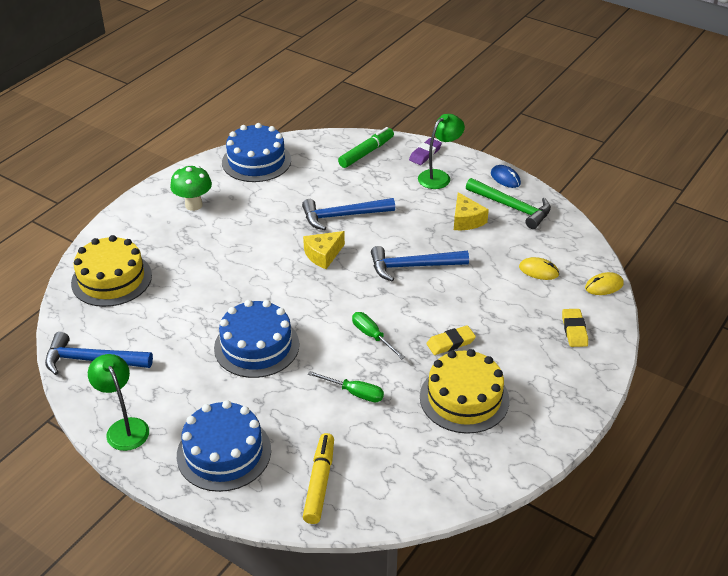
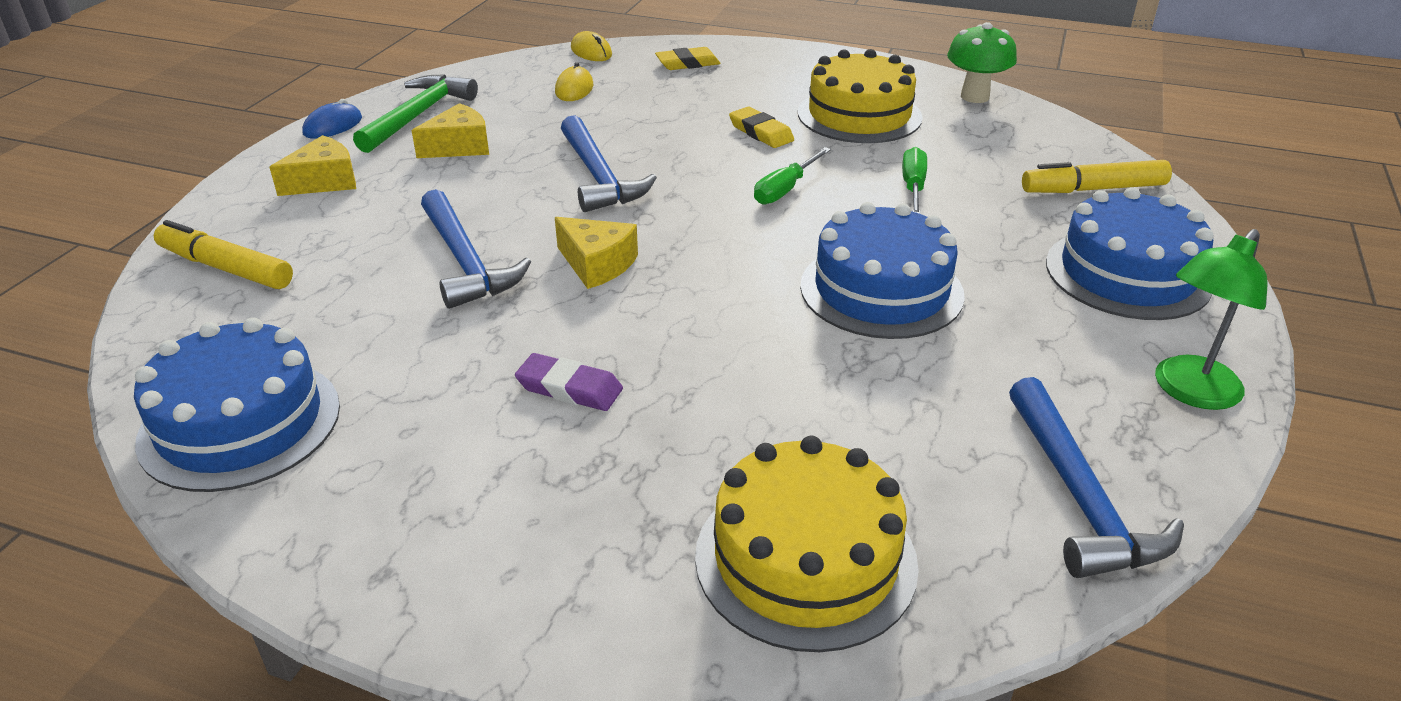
camera: 105 degrees left, 5 degrees down
green mushroom [170,165,212,211] -> green mushroom moved to [947,22,1017,103]
green marker [338,127,394,168] -> yellow marker [154,220,293,289]
purple eraser [409,138,442,165] -> purple eraser moved to [515,353,623,411]
green lamp [418,114,465,189] -> yellow cheese [269,135,356,196]

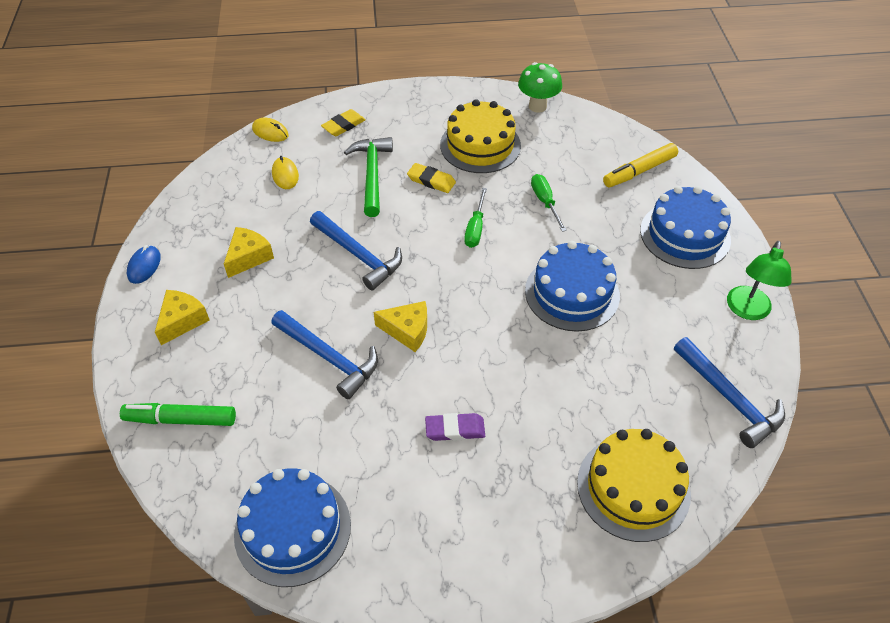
camera: 25 degrees left, 15 degrees up
yellow marker [154,220,293,289] -> green marker [120,403,236,426]
green hammer [353,74,478,153] -> green hammer moved to [344,137,393,217]

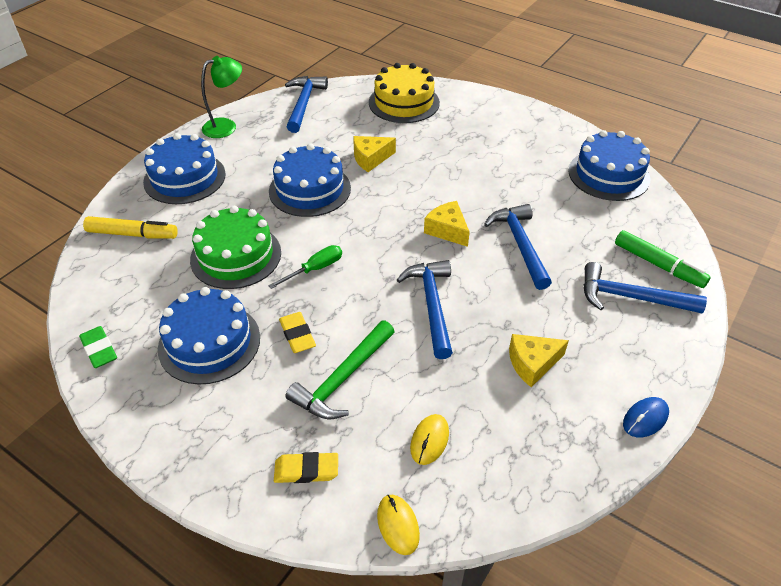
camera: 140 degrees left, 5 degrees down
yellow cheese [155,290,210,345] -> yellow cheese moved to [353,136,396,172]
purple eraser [425,413,485,441] -> none
yellow cake [440,99,521,173] -> blue cake [158,287,260,385]
green mushroom [518,62,562,113] -> green eraser [79,326,117,368]
green screwdriver [531,174,567,232] -> green cake [190,206,281,289]
none -> blue hammer [583,262,707,313]

